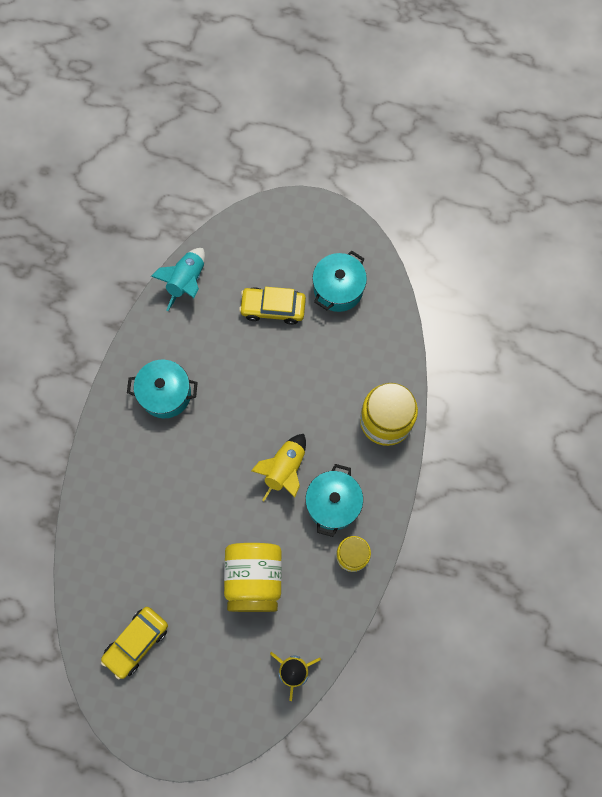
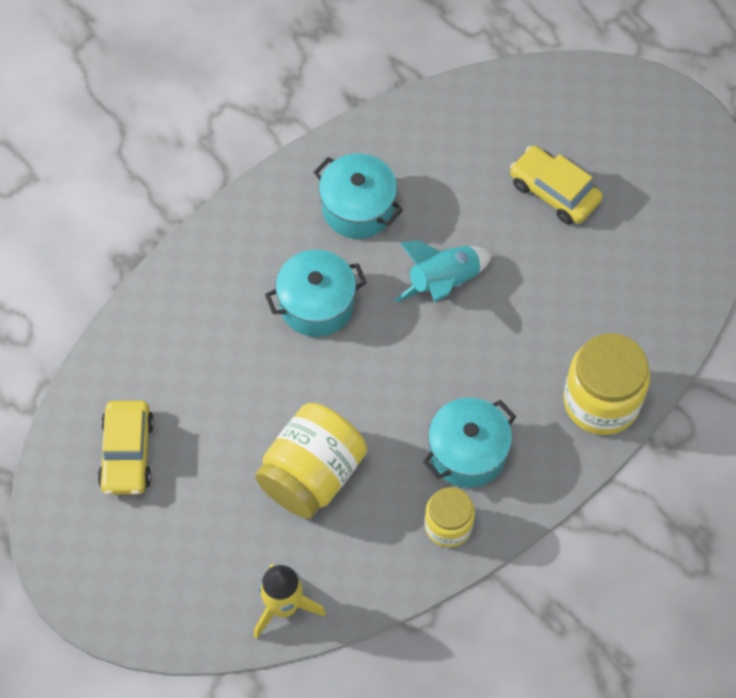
camera: 35 degrees right, 10 degrees down
yellow car [101,607,168,679] -> yellow car turned 75 degrees counterclockwise [98,401,154,495]
turquoise rocket [151,248,205,311] -> turquoise rocket moved to [395,240,492,302]
yellow rocket [251,434,306,501] -> none
turquoise pot [312,251,367,312] -> turquoise pot moved to [265,250,367,337]

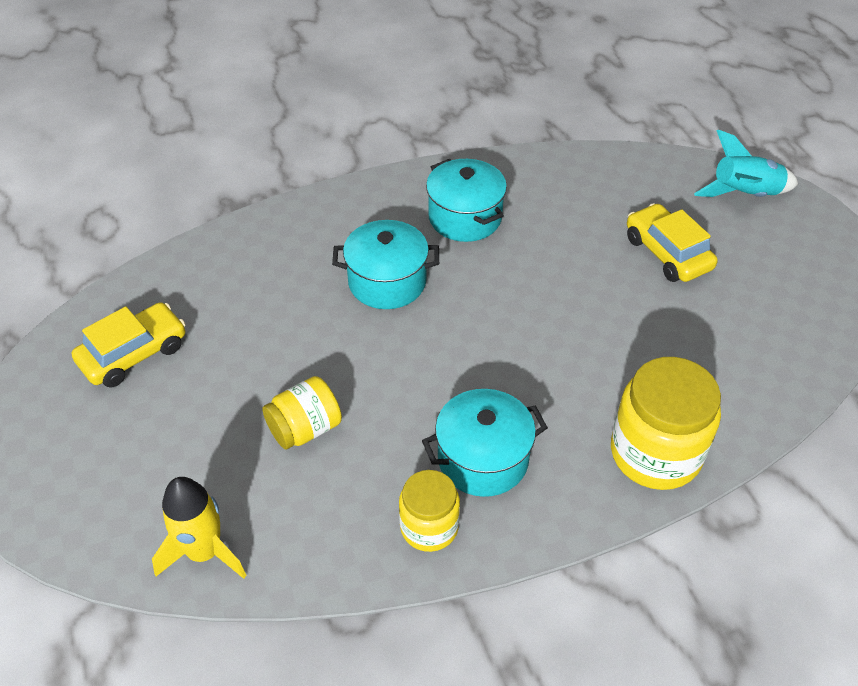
camera: 20 degrees right, 15 degrees down
yellow car [98,401,154,495] -> yellow car turned 150 degrees counterclockwise [72,302,186,388]
yellow jar [255,403,367,519] -> yellow jar [262,376,342,449], size x0.60
turquoise rocket [395,240,492,302] -> turquoise rocket moved to [694,130,798,197]

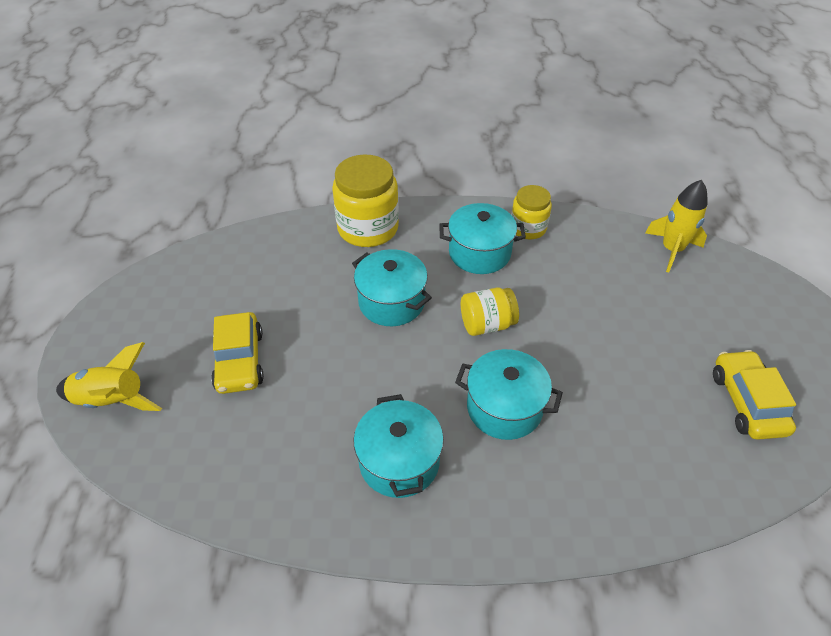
camera: 160 degrees left, 0 degrees up
yellow car [72,302,186,388] -> yellow car turned 105 degrees clockwise [713,350,796,440]
yellow jar [262,376,342,449] -> yellow jar moved to [461,287,519,336]
turquoise rocket [694,130,798,197] -> yellow rocket [56,342,162,411]
none -> turquoise pot [352,249,432,326]

